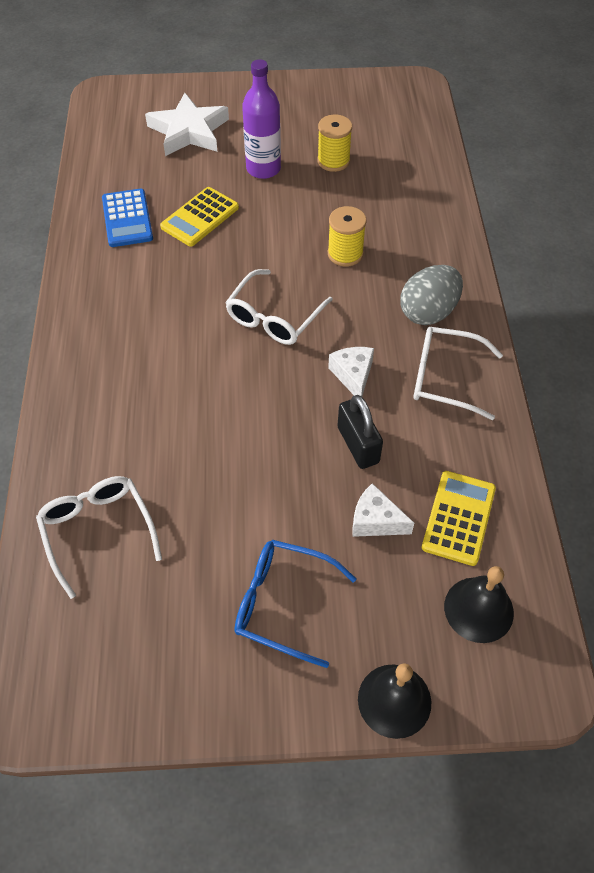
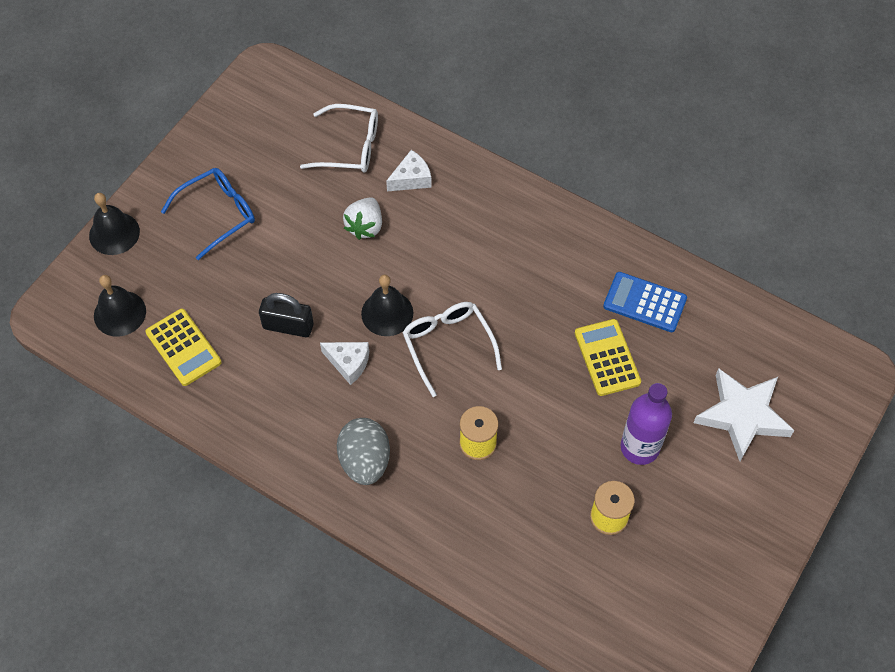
camera: 125 degrees right, 5 degrees up
white cheese [353,483,414,537] -> white cheese moved to [386,150,432,191]
white glasses [413,327,503,420] -> none
none -> white strawberry [343,197,382,240]
none -> black bell [361,275,413,336]

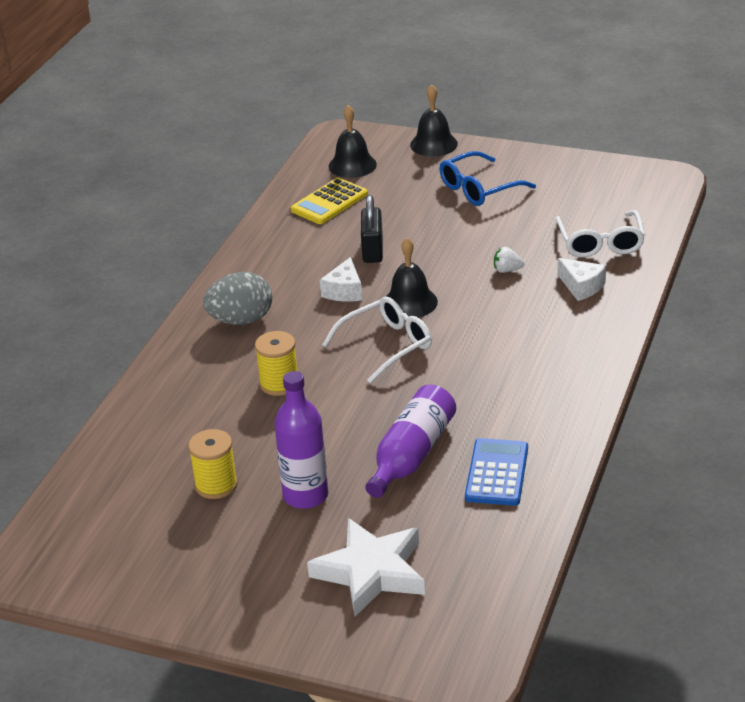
camera: 80 degrees right, 25 degrees down
blue glasses [161,168,255,260] -> blue glasses turned 105 degrees clockwise [439,151,536,206]
white strawberry [343,197,382,240] -> white strawberry [494,247,524,273], size x0.62
yellow calculator [575,319,641,396] -> purple bottle [365,384,456,498]

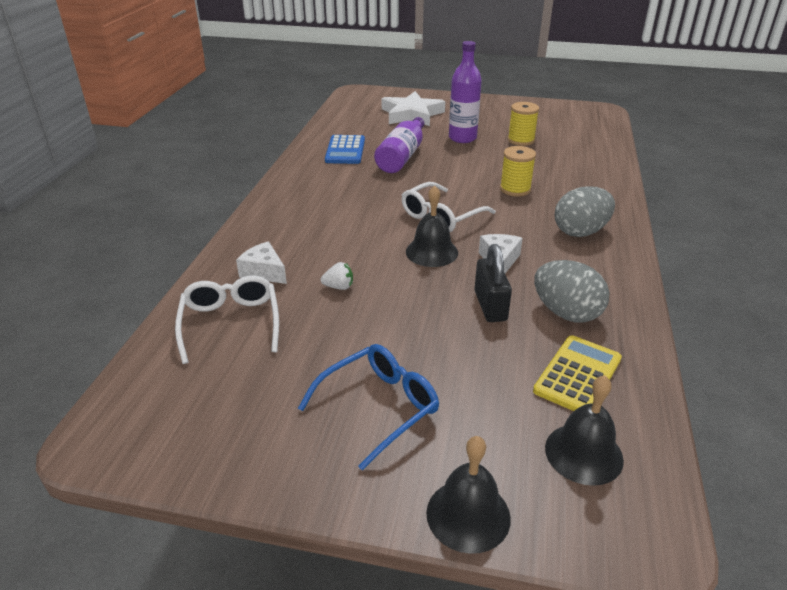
camera: 170 degrees right, 0 degrees up
none -> grey egg [534,260,609,323]

